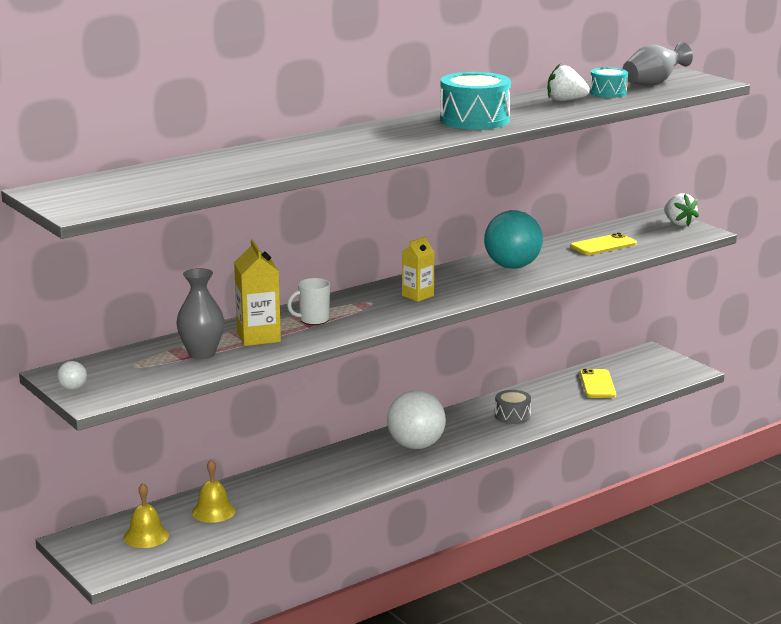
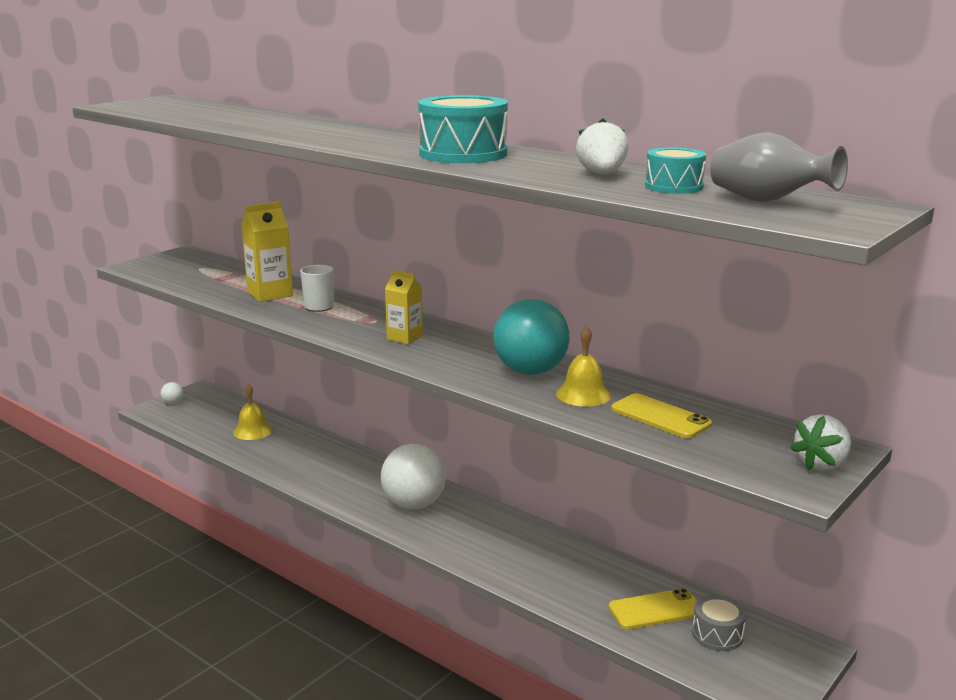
camera: 75 degrees right, 0 degrees up
white ball [57,361,87,390] -> white ball moved to [161,382,183,404]
yellow bell [123,483,169,548] -> yellow bell moved to [556,326,611,407]
grey vase [176,268,224,359] -> none
grey drum [495,390,531,424] -> grey drum moved to [692,595,747,651]

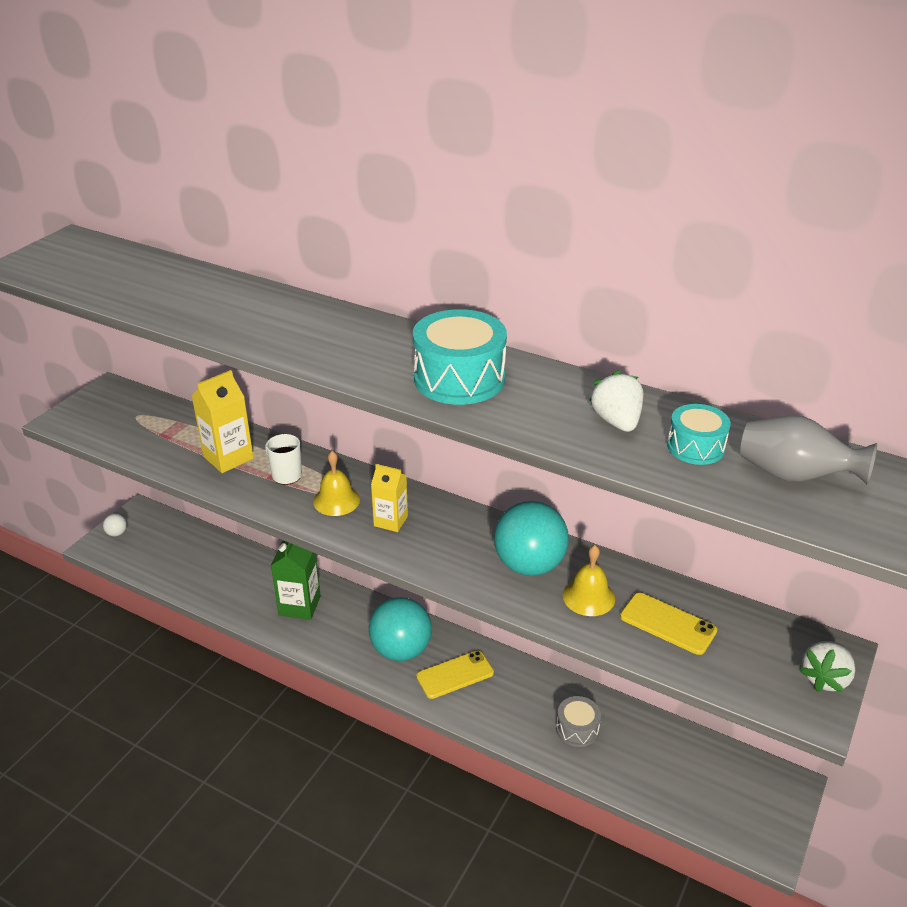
camera: 10 degrees left, 15 degrees up
yellow bell [233,384,273,440] -> yellow bell moved to [313,451,360,516]
white ball [381,444,446,509] -> turquoise ball [369,597,432,661]
yellow phone [609,588,697,629] -> yellow phone moved to [416,650,494,699]
grey drum [692,595,747,651] -> grey drum moved to [556,696,601,747]
none -> green carton [271,541,321,620]

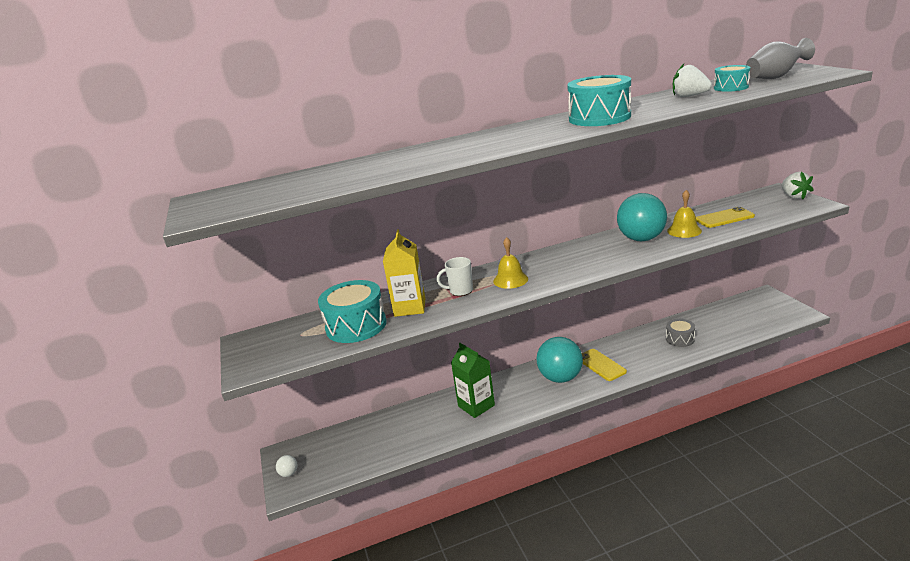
camera: 45 degrees left, 10 degrees down
yellow carton [371,464,408,532] -> none
yellow phone [416,650,494,699] -> yellow phone turned 45 degrees counterclockwise [582,349,627,381]
none -> turquoise drum [318,280,387,343]

